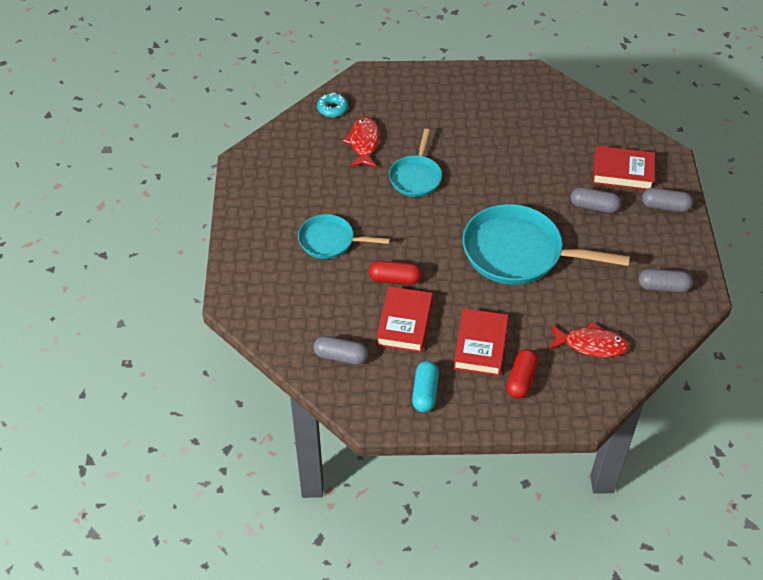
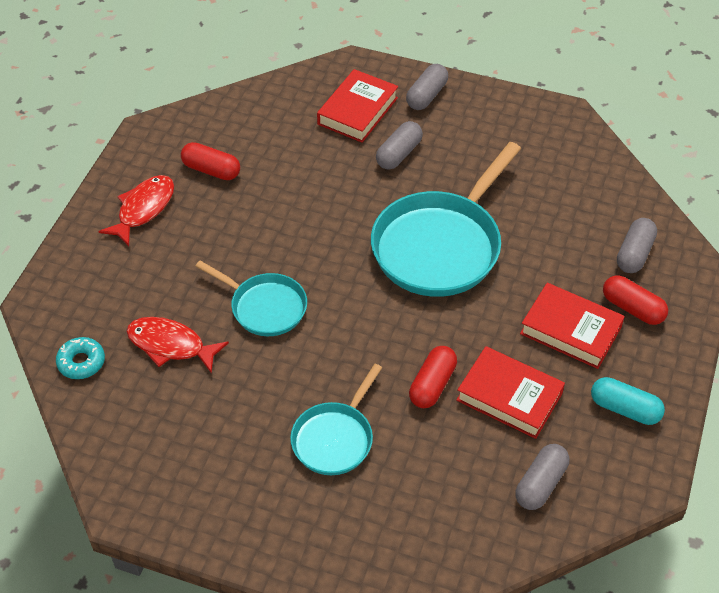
camera: 70 degrees left, 0 degrees up
red fish [549,322,629,358] -> red fish moved to [98,175,174,246]
grey capsule [638,269,693,293] -> grey capsule moved to [617,218,657,273]
none -> red capsule [181,142,240,180]

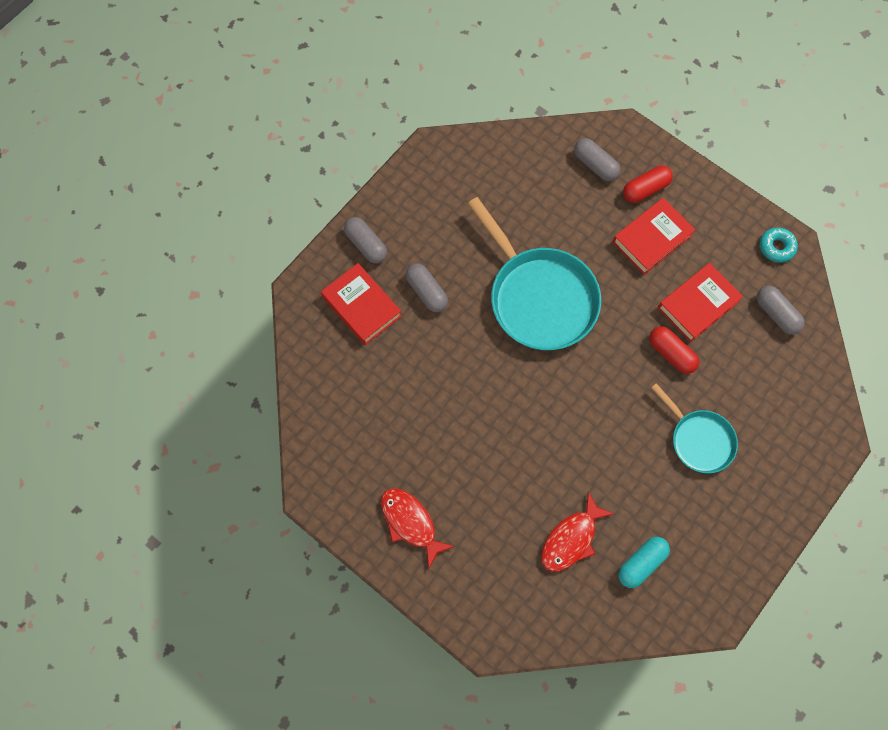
camera: 70 degrees left, 20 degrees up
turquoise donut [56,337,105,379] -> turquoise donut moved to [760,228,798,263]
red capsule [181,142,240,180] -> none
turquoise pan [195,261,307,336] -> none
turquoise capsule [591,377,665,425] -> turquoise capsule moved to [618,537,670,588]

